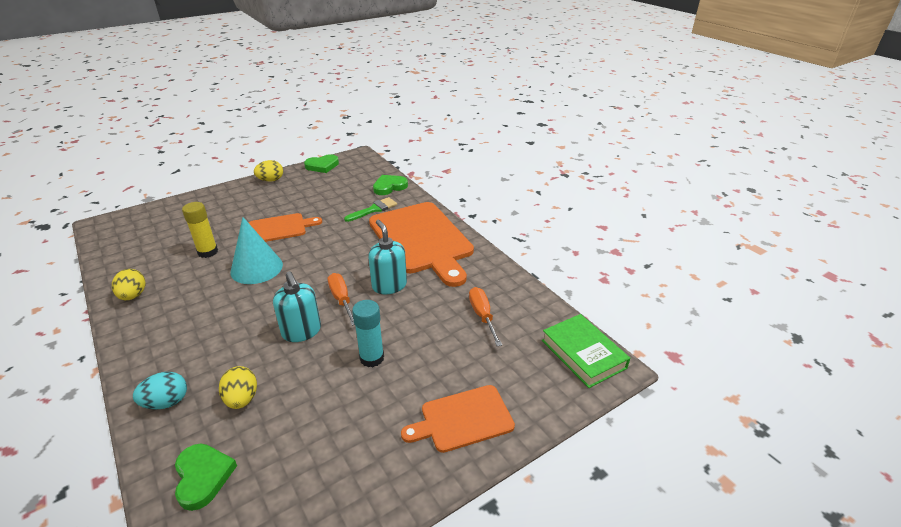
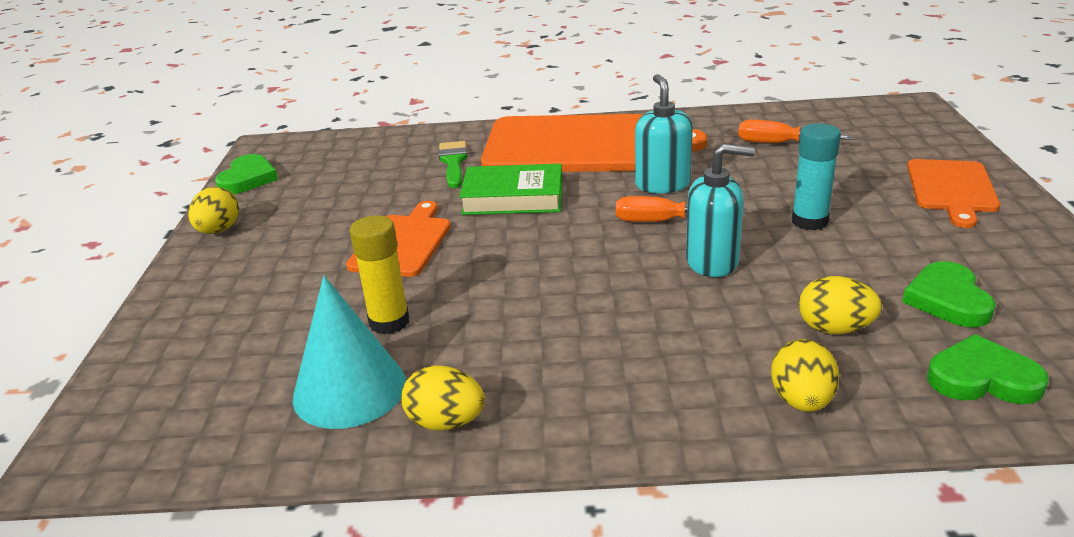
camera: 55 degrees left, 5 degrees down
turquoise egg [133,372,187,409] -> yellow egg [771,339,839,412]
turquoise cone [231,217,283,284] -> turquoise cone moved to [293,276,406,429]
turquoise soap dispenser [368,220,407,294] -> turquoise soap dispenser turned 75 degrees clockwise [635,74,693,193]
green heart [373,175,408,195] -> green heart moved to [902,261,996,327]
green book [542,314,630,388] -> green book moved to [459,164,562,215]

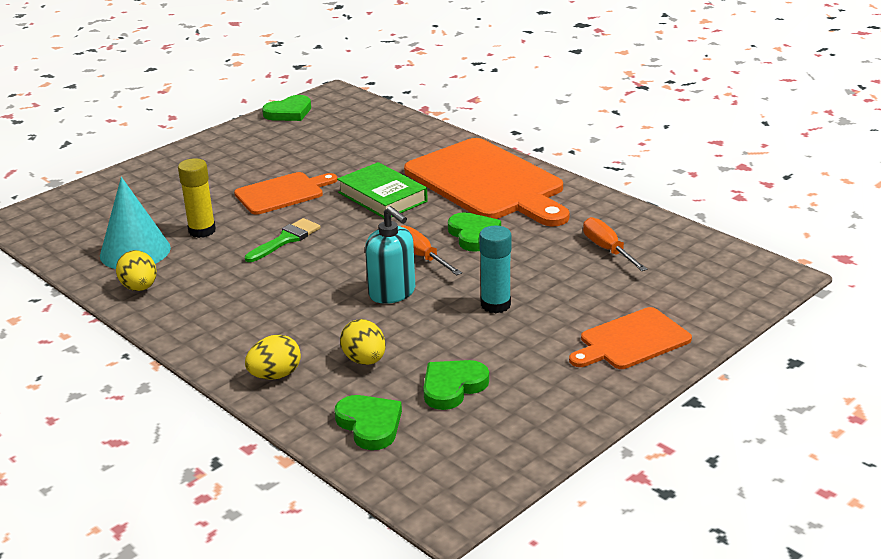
camera: 45 degrees right, 0 degrees up
yellow egg [188,187,239,234] -> none
green brush [439,141,468,188] -> green brush moved to [245,218,321,262]
turquoise soap dispenser [635,74,693,193] -> green heart [448,212,501,252]

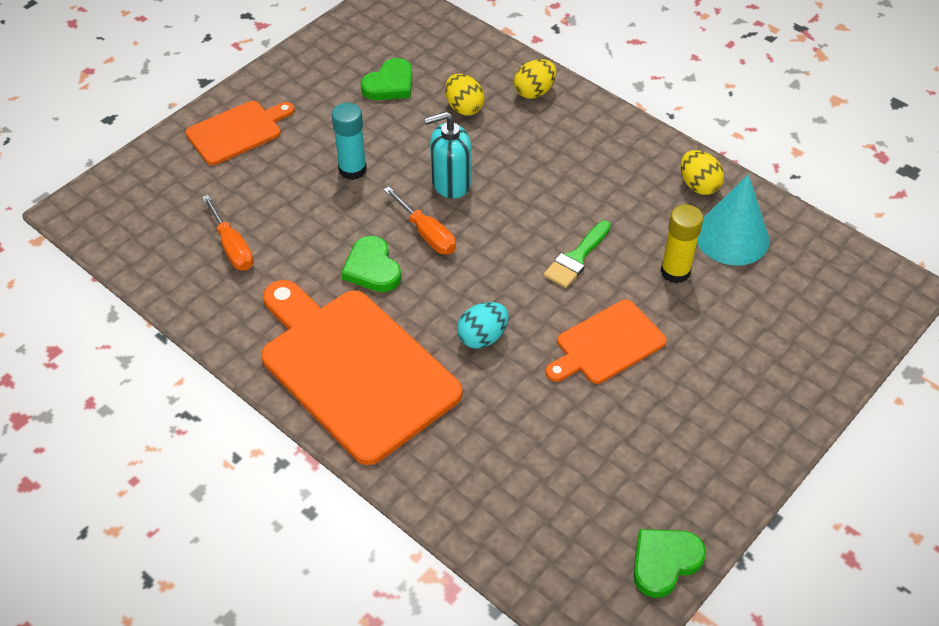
camera: 175 degrees right, 20 degrees up
green heart [334,395,402,450] -> none
green book [337,162,428,218] -> turquoise egg [457,302,509,349]
turquoise soap dispenser [365,206,415,304] -> turquoise soap dispenser turned 60 degrees counterclockwise [424,111,471,199]

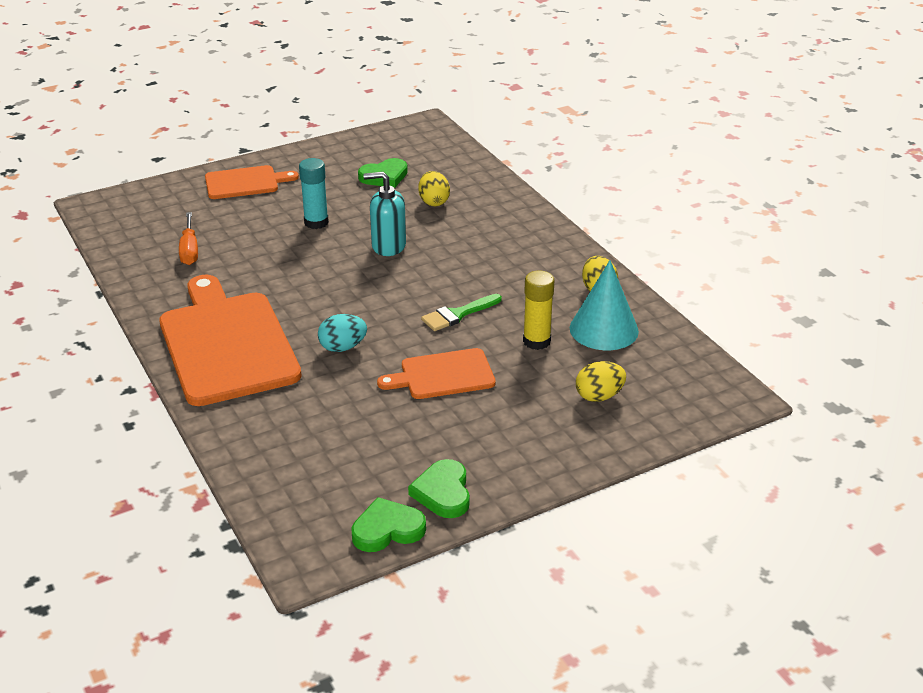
camera: 20 degrees right, 15 degrees down
green heart [341,236,401,292] -> green heart moved to [408,459,470,518]
orange screwdriver [383,186,456,254] -> none
yellow egg [514,59,556,99] -> yellow egg moved to [576,361,626,402]

